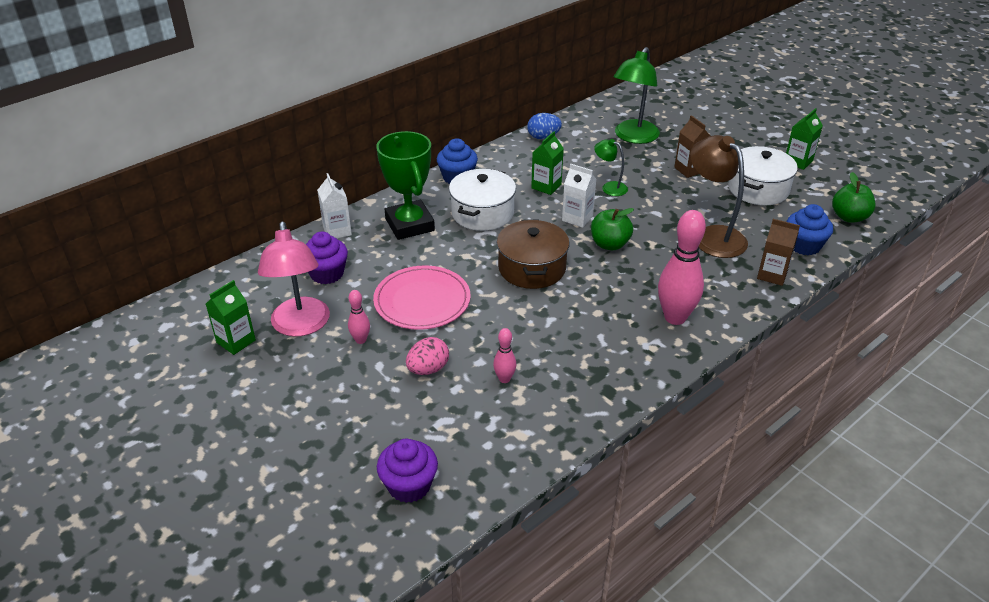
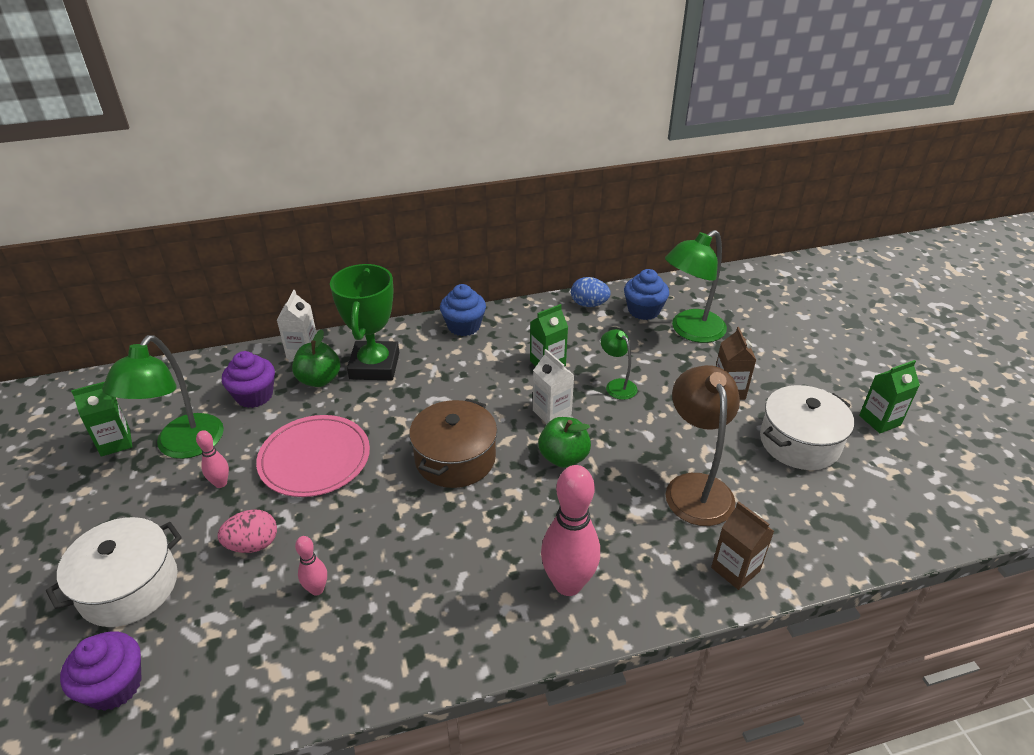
camera: 25 degrees right, 0 degrees up
pink lamp [258,222,330,337] -> green lamp [102,335,224,459]
white pot [449,169,516,231] -> white pot moved to [46,517,182,627]
blue cupcake [787,204,833,255] -> blue cupcake moved to [624,269,669,320]
green apple [832,172,875,223] -> green apple moved to [292,330,340,387]

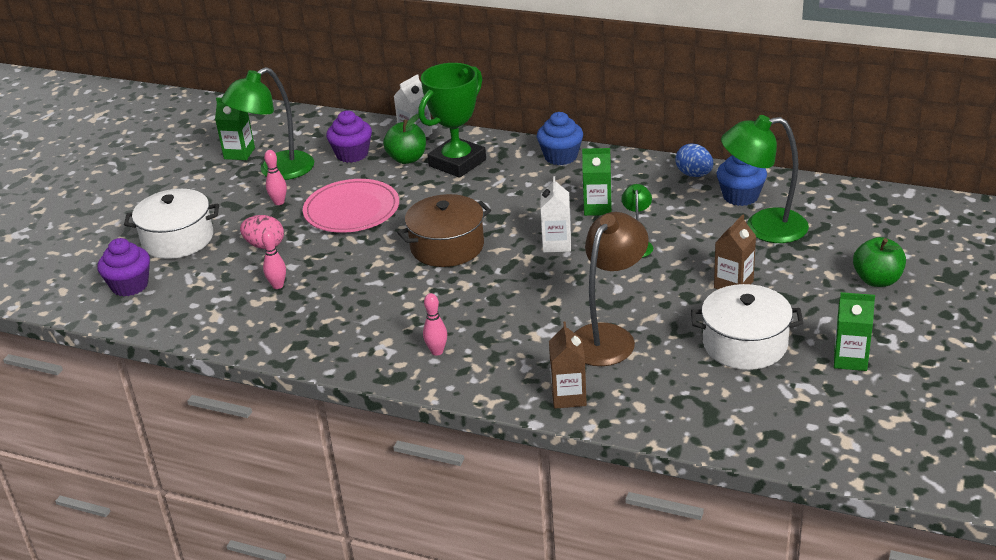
camera: 40 degrees right, 5 degrees down
green apple [538,417,591,468] -> green apple moved to [853,237,906,287]
pink bowling pin [541,465,600,596] -> pink bowling pin [423,293,447,356], size x0.49

